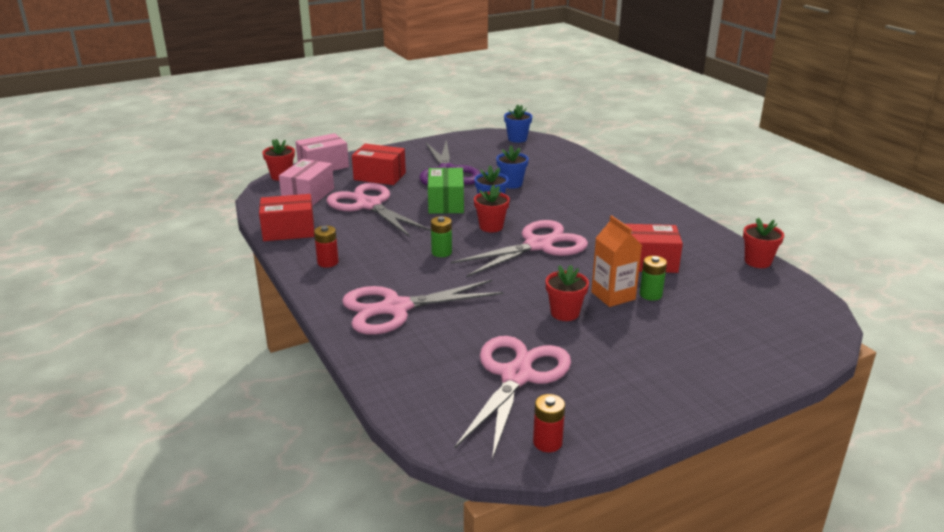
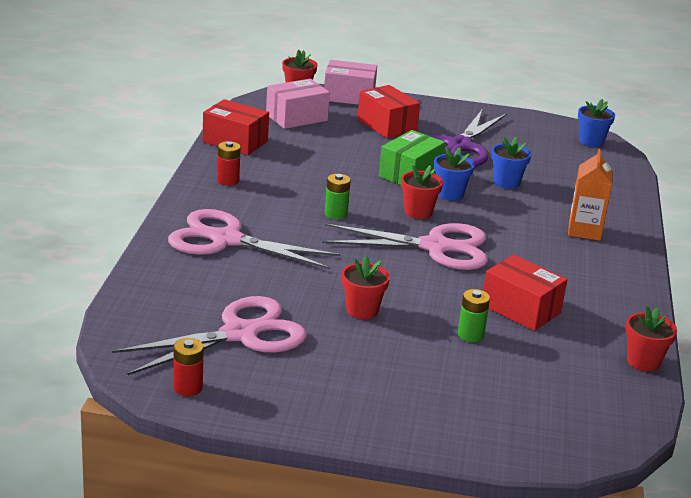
camera: 35 degrees right, 0 degrees up
pink scissors [326,183,431,237] -> none
orange carton [591,215,642,307] -> orange carton moved to [568,148,612,241]

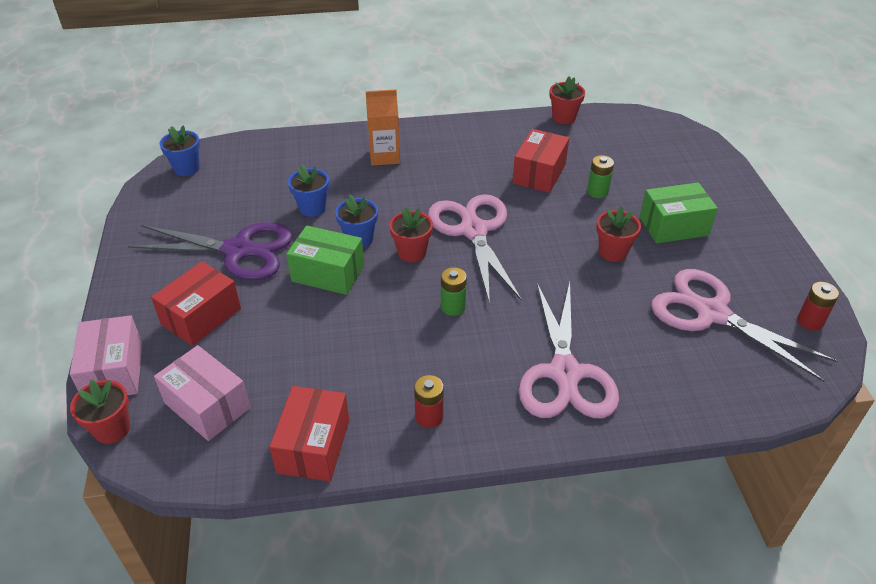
camera: 105 degrees left, 15 degrees up
none -> green box [640,182,718,243]

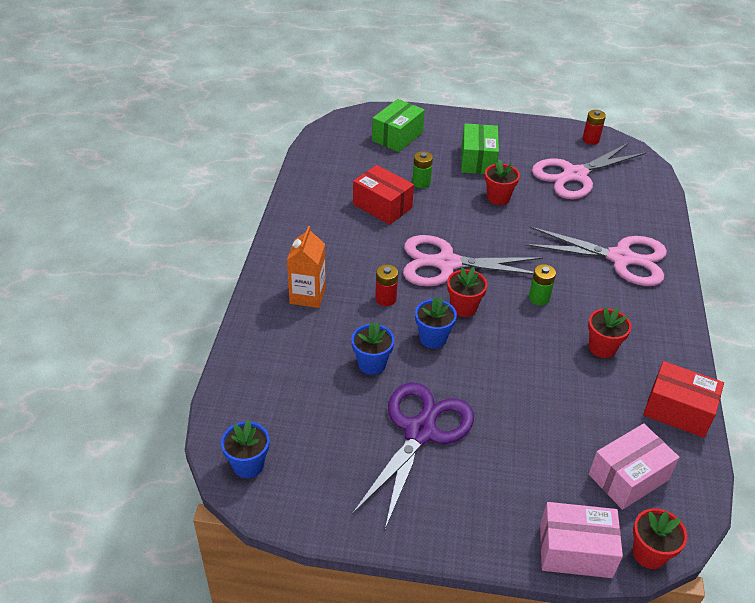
camera: 75 degrees left, 0 degrees up
red box [151,261,241,346] -> none
green box [286,225,364,295] -> green box moved to [372,99,425,152]
red battery [414,375,444,428] -> red battery moved to [375,265,398,306]
red flower pot [549,76,585,124] -> red flower pot moved to [588,307,631,358]

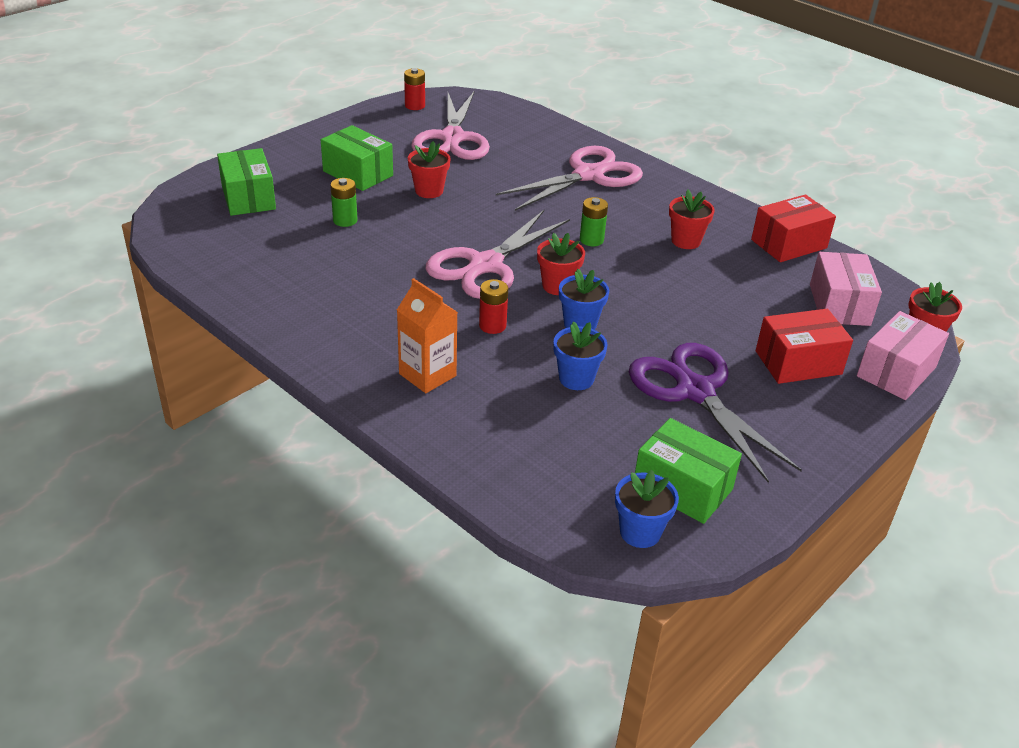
camera: 55 degrees left, 5 degrees down
red box [353,165,414,225] -> red box moved to [755,309,853,384]
none -> green box [635,418,742,524]

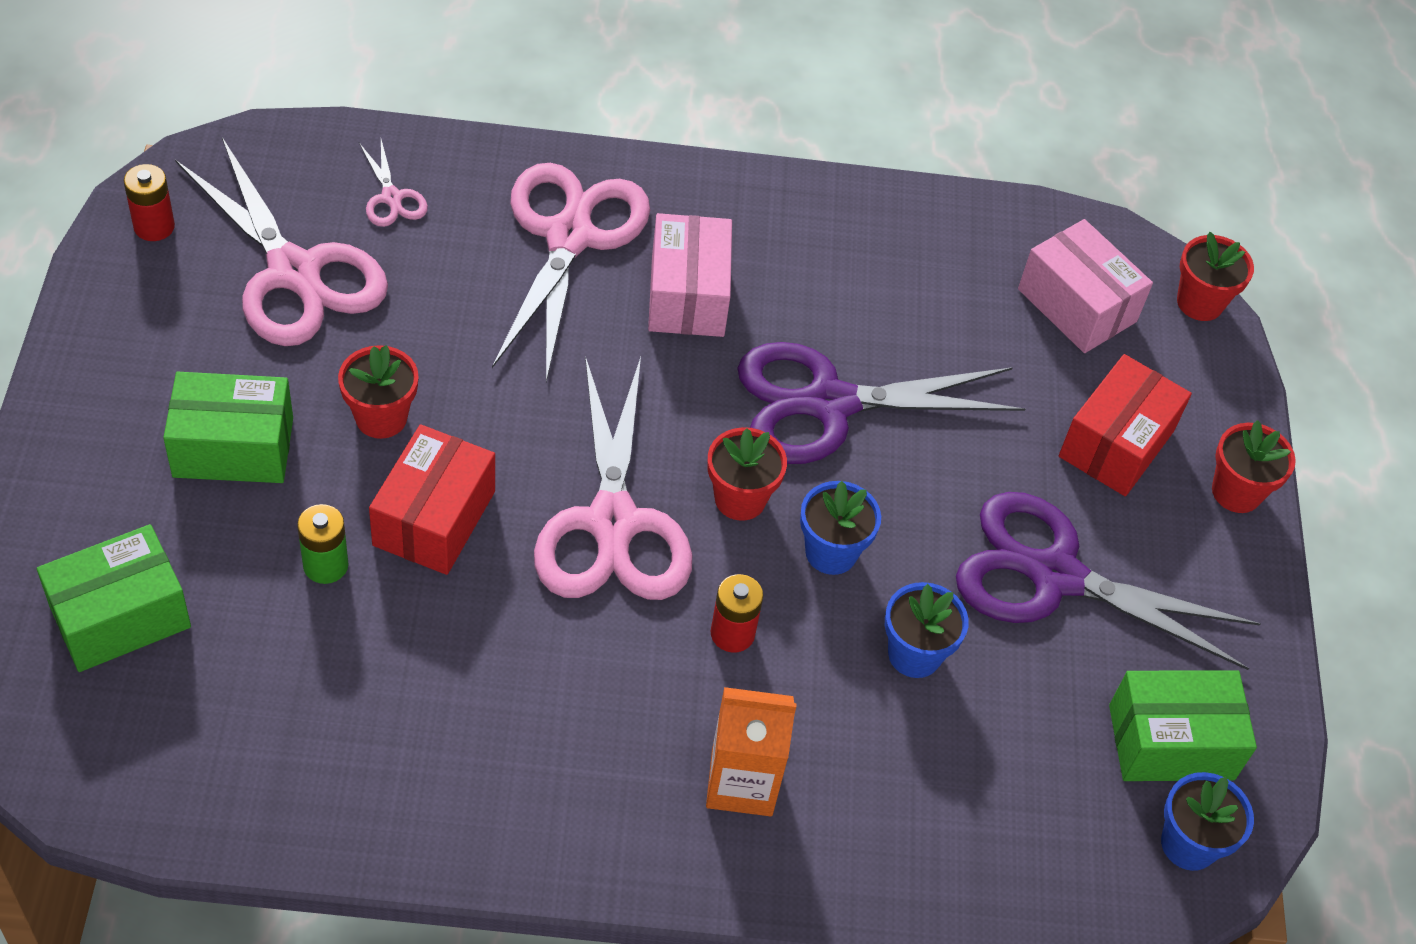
camera: 45 degrees left, 15 degrees up
green box [217,148,276,216] -> green box turned 60 degrees counterclockwise [37,524,191,672]
green battery [580,197,608,246] -> none
red flower pot [669,190,715,249] -> red flower pot moved to [1212,420,1296,513]
red box [751,194,836,262] -> red box moved to [369,424,495,575]
pink box [857,311,949,400] -> pink box moved to [648,213,732,337]
none -> pink scissors [359,140,428,227]
none -> purple scissors [737,342,1025,464]

